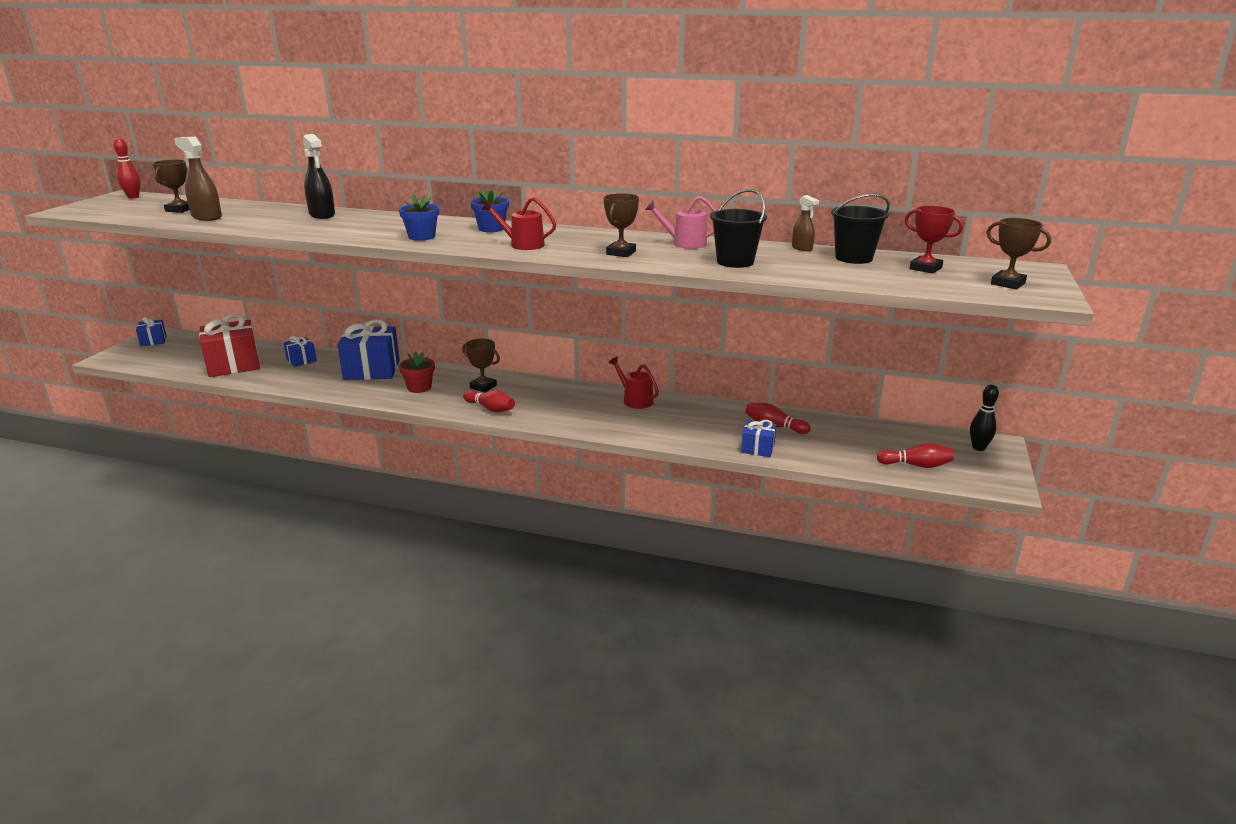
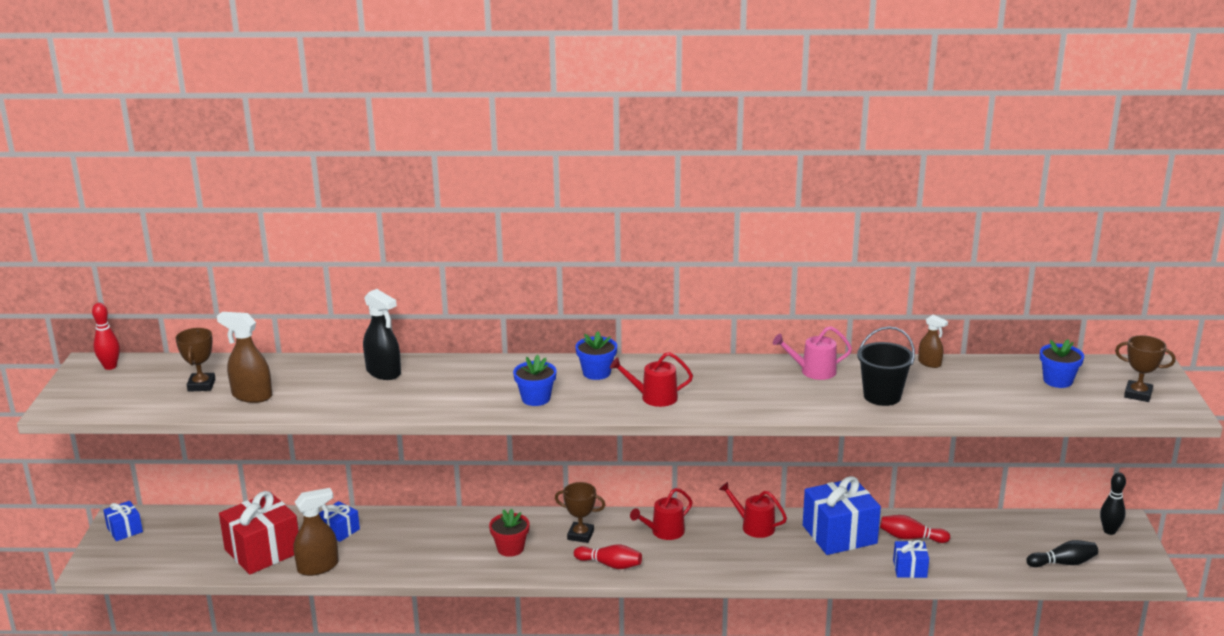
camera: 15 degrees left, 0 degrees up
blue gift [337,319,400,380] -> blue gift moved to [803,476,881,555]
brown trophy [604,193,639,257] -> none
black bucket [831,194,890,264] -> none
red bowling pin [877,443,954,468] -> black bowling pin [1026,540,1098,567]
red trophy [905,206,963,274] -> blue flower pot [1040,340,1084,388]
none -> brown spray bottle [294,488,339,576]
none -> red watering can [630,488,693,540]

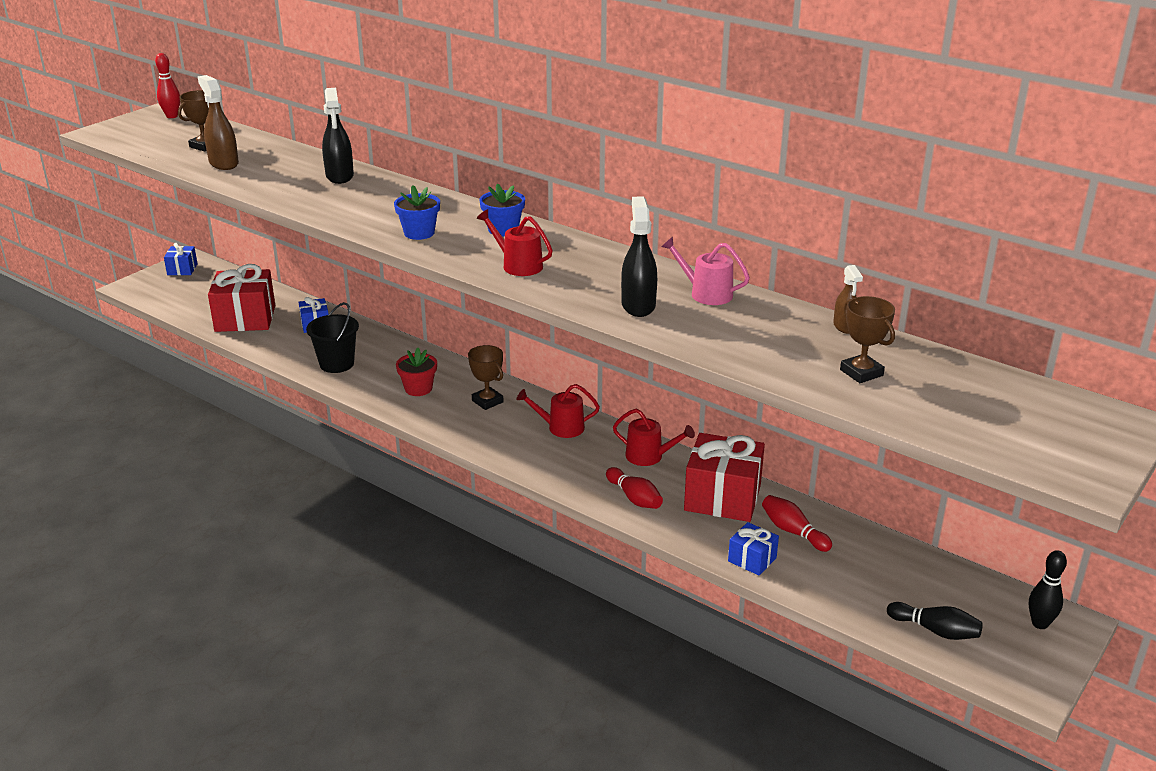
camera: 35 degrees right, 5 degrees up
brown spray bottle [294,488,339,576] -> none
red bowling pin [574,545,642,569] -> red bowling pin moved to [606,467,663,509]
red watering can [719,482,787,538] -> red watering can turned 135 degrees clockwise [613,409,695,466]
blue gift [803,476,881,555] -> red gift [684,433,765,522]
black bucket [857,326,915,406] -> black bucket moved to [306,302,359,373]
blue flower pot [1040,340,1084,388] -> none
brown trophy [1115,335,1175,402] -> brown trophy moved to [840,296,895,383]
none -> black spray bottle [621,197,657,317]

